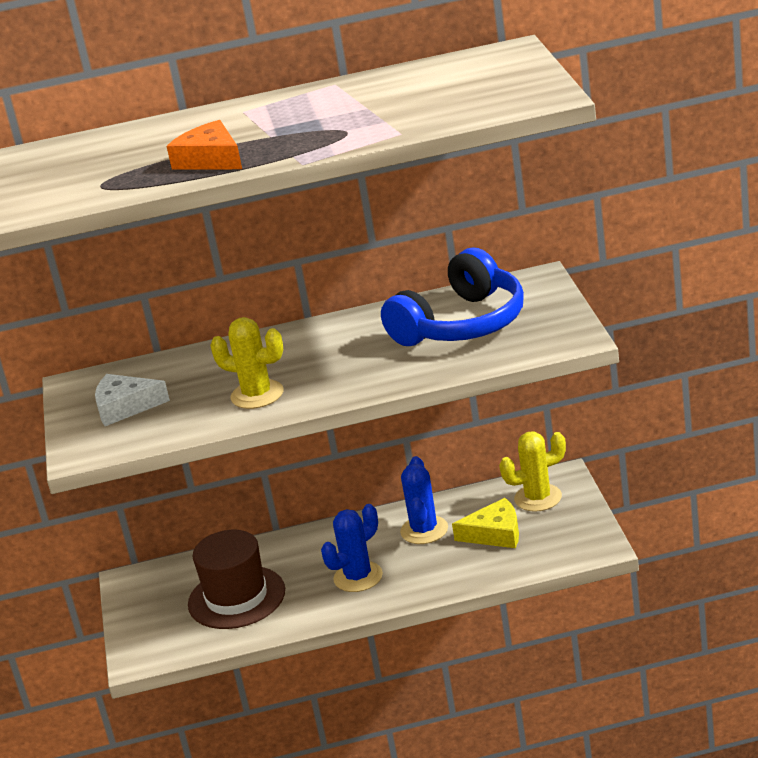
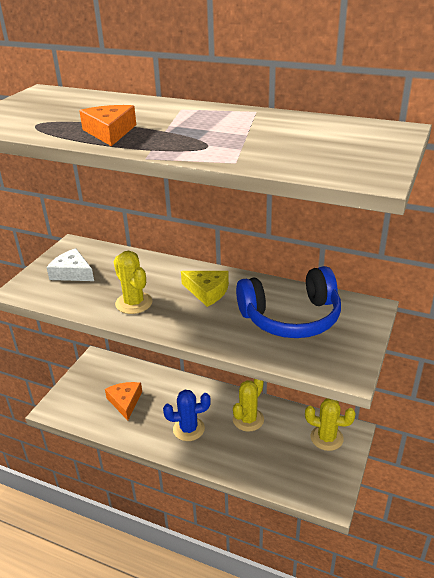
camera: 30 degrees right, 5 degrees up
brown hat [188,530,285,629] -> orange cheese [105,382,142,421]
blue cactus [400,456,448,544] -> yellow cactus [233,379,264,432]
yellow cheese [452,498,519,548] -> yellow cheese moved to [181,271,229,307]

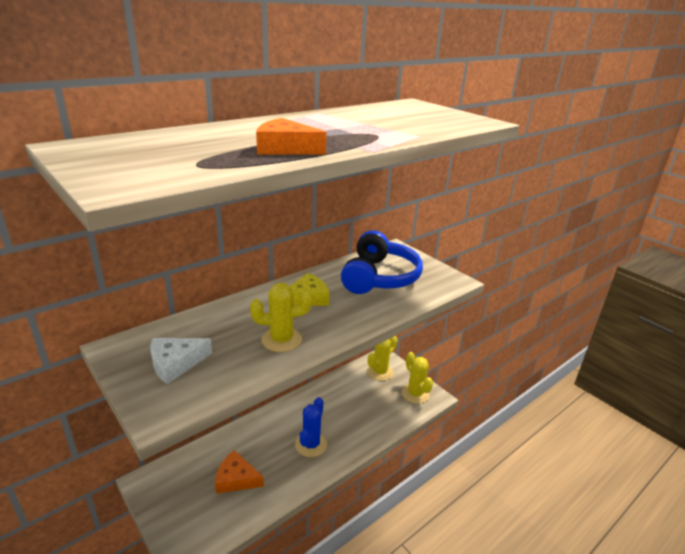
camera: 65 degrees left, 5 degrees down
yellow cactus [233,379,264,432] -> yellow cactus moved to [402,352,433,404]

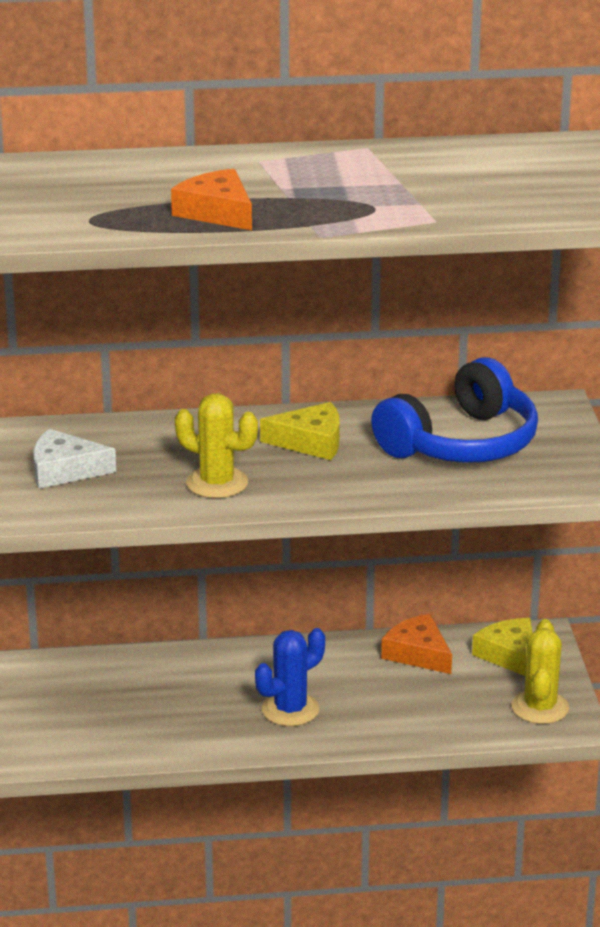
camera: 35 degrees right, 0 degrees up
orange cheese [215,450,264,494] -> orange cheese moved to [381,614,452,674]
yellow cactus [367,336,397,381] -> yellow cheese [472,618,533,676]

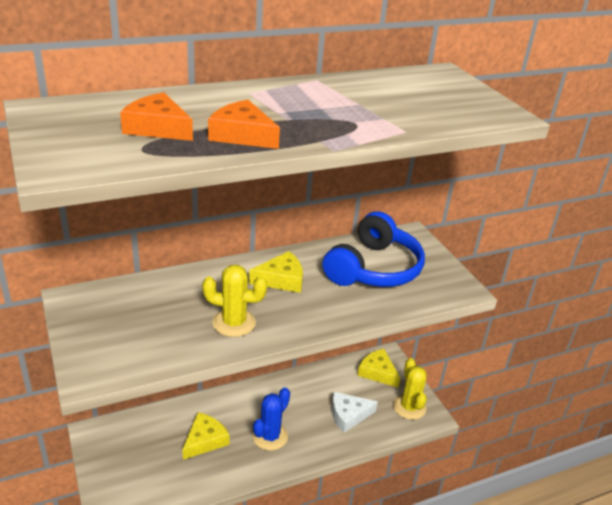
camera: 20 degrees left, 5 degrees up
white cheese [33,429,116,489] -> white cheese moved to [332,392,378,433]
orange cheese [381,614,452,674] -> orange cheese moved to [120,92,193,141]
none -> yellow cheese [182,412,229,460]

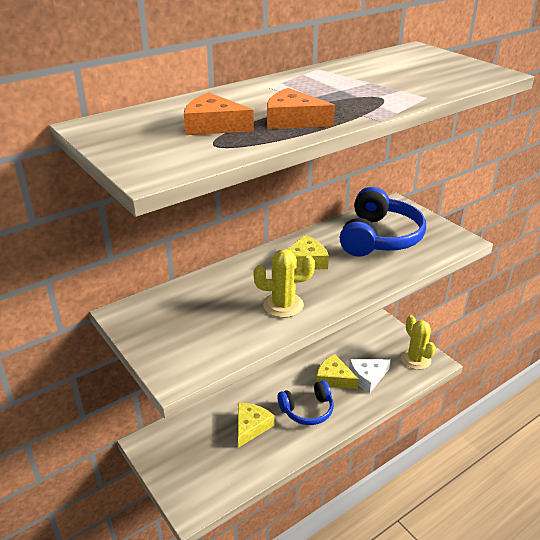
camera: 10 degrees left, 0 degrees up
blue cactus [253,387,290,450] -> blue headphones [277,380,334,425]
yellow cheese [357,349,400,388] -> yellow cheese moved to [316,354,359,389]

